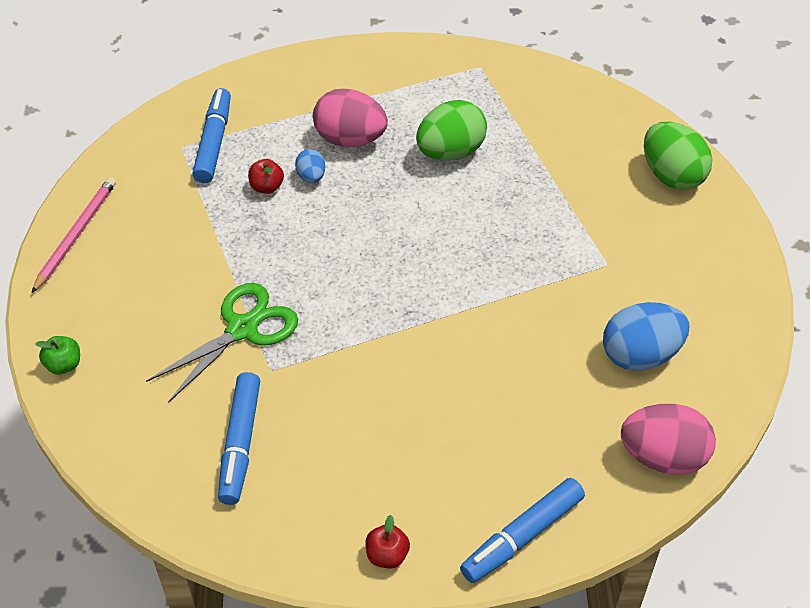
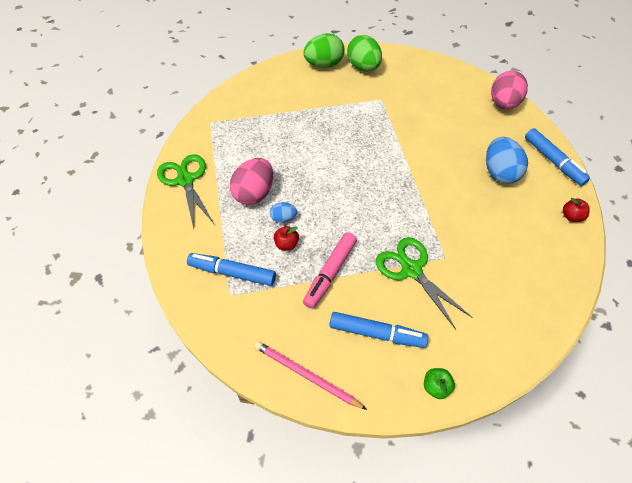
camera: 80 degrees left, 5 degrees up
blue marker [218,372,260,505] -> blue marker moved to [329,312,428,348]
green egg [416,100,487,161] -> green egg moved to [347,35,382,71]
blue egg [603,302,690,371] -> blue egg moved to [486,137,528,184]
none -> green scissors [157,154,213,229]
none -> pink marker [303,232,357,309]

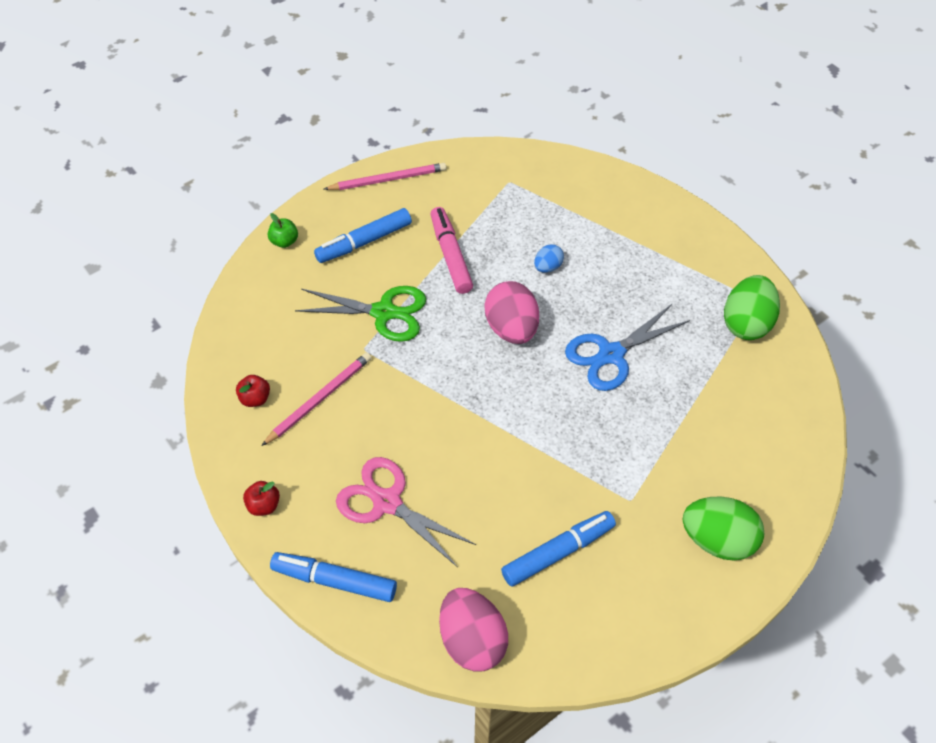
camera: 135 degrees right, 0 degrees up
green scissors [157,154,213,229] -> none
blue marker [187,253,276,286] -> blue marker moved to [501,511,616,587]
pink egg [230,158,273,205] -> pink egg moved to [485,281,539,344]
red apple [274,226,299,251] -> red apple moved to [236,375,270,407]
green egg [303,33,344,68] -> green egg moved to [724,275,780,340]
blue egg [486,137,528,184] -> pink scissors [336,457,476,567]
none -> pink pencil [261,352,372,446]
none -> blue scissors [565,304,690,391]

